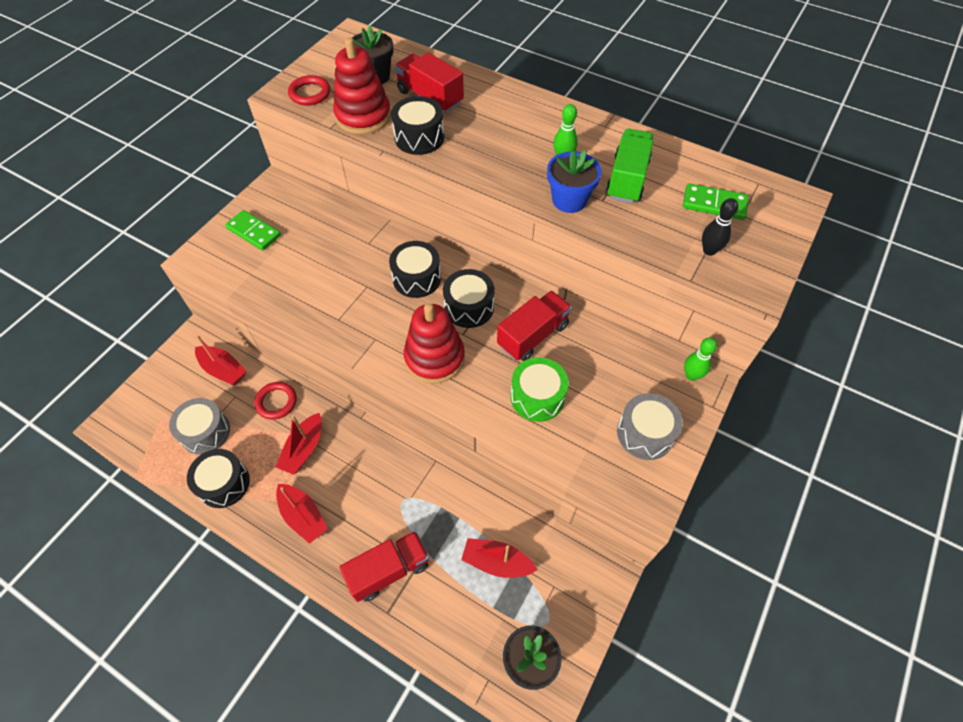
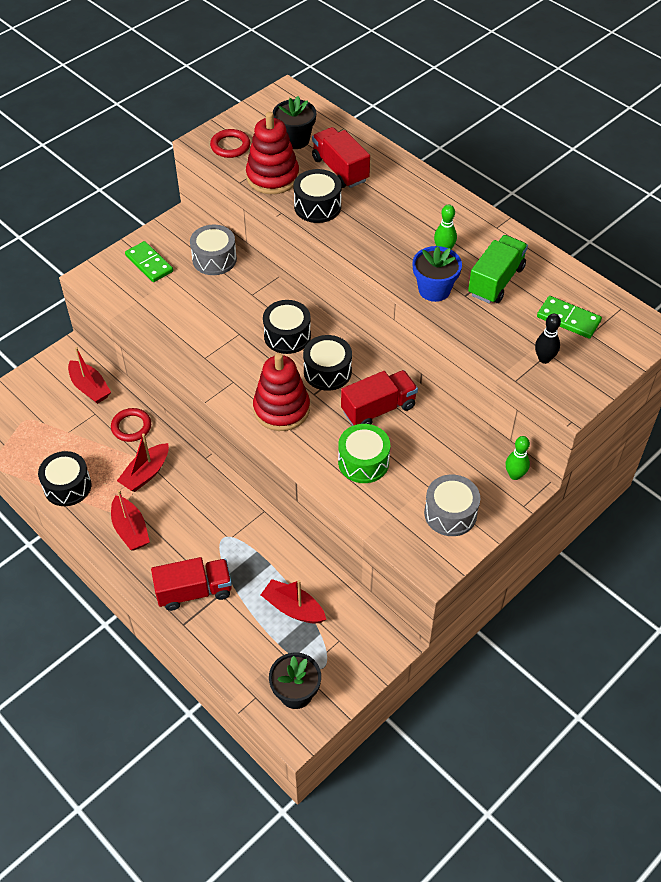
camera: 15 degrees right, 5 degrees down
grey drum [169,398,230,455] -> grey drum moved to [190,225,237,275]

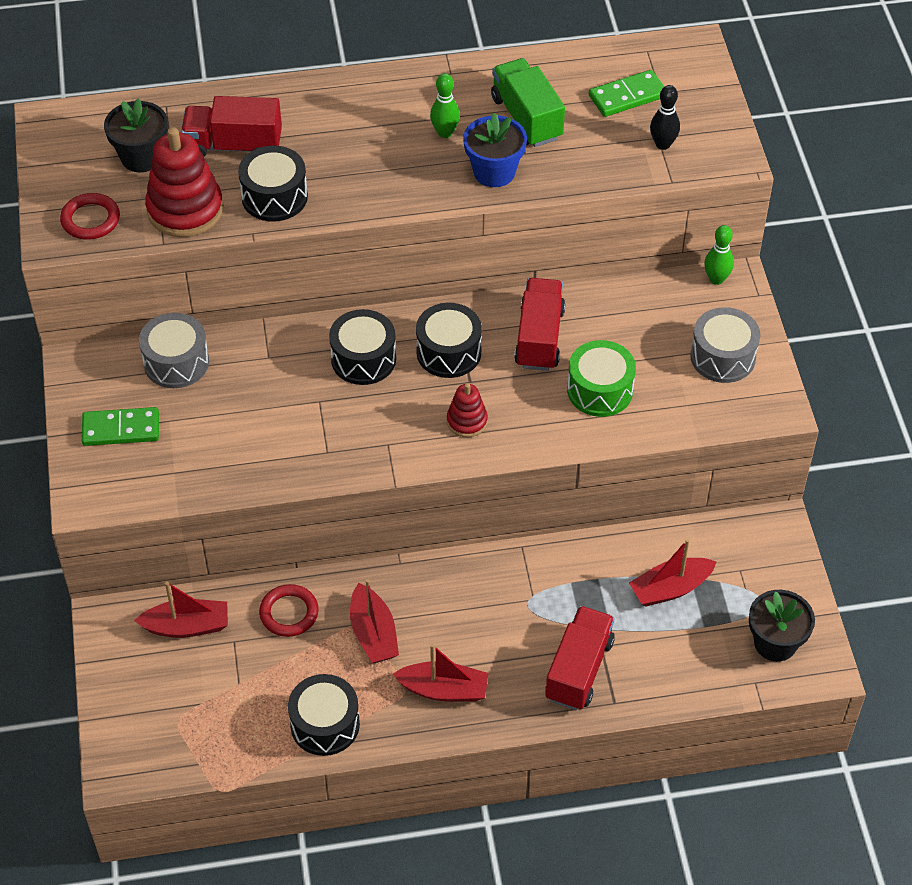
camera: 55 degrees left, 0 degrees up
red stacking toy [253,353,310,431] -> red stacking toy [447,383,488,437], size x0.54

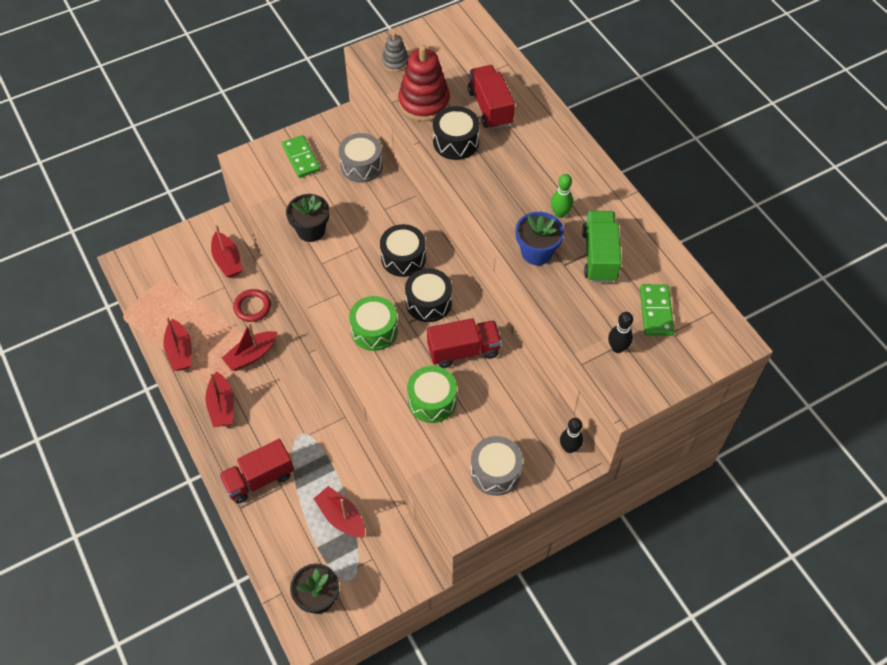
camera: 70 degrees right, 5 degrees up
red ring [60,193,120,240] -> grey stacking toy [382,32,409,72]
black flower pot [104,98,168,172] -> black flower pot moved to [286,194,329,242]
black drum [288,674,360,756] -> red boat [163,317,192,371]
red stacking toy [447,383,488,437] -> green drum [349,296,398,351]
green truck [491,58,565,147] -> green truck turned 45 degrees counterclockwise [582,211,622,283]
red truck [545,606,615,710] -> red truck turned 150 degrees clockwise [219,439,294,504]
green domino [589,70,664,117] -> green domino turned 45 degrees clockwise [640,284,674,336]
green bowling pin [704,225,734,285] -> black bowling pin [560,418,583,453]

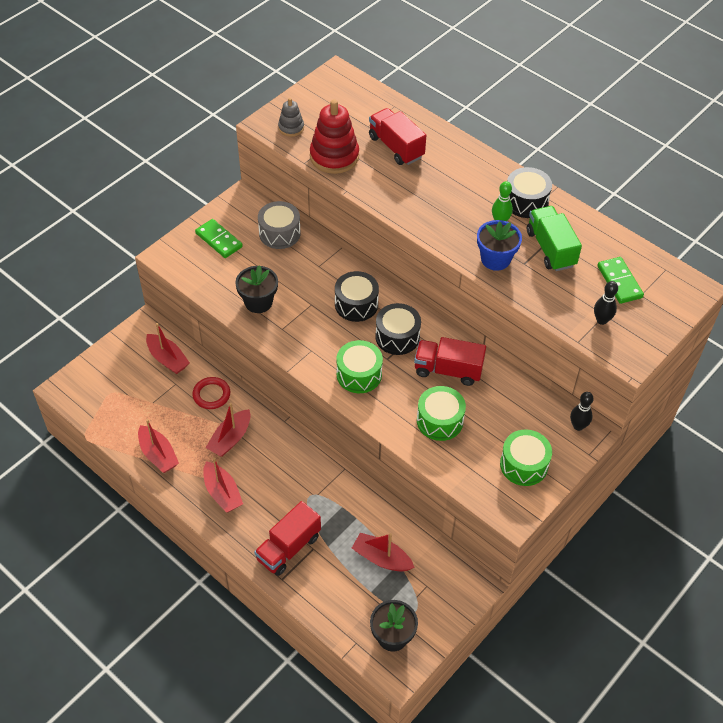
camera: 20 degrees left, 5 degrees down
red truck [427,318,502,368] -> red truck turned 135 degrees counterclockwise [414,337,486,386]
black drum [433,106,480,160] -> black drum moved to [507,167,552,218]
grey drum [470,436,523,496] -> green drum [500,429,552,486]

